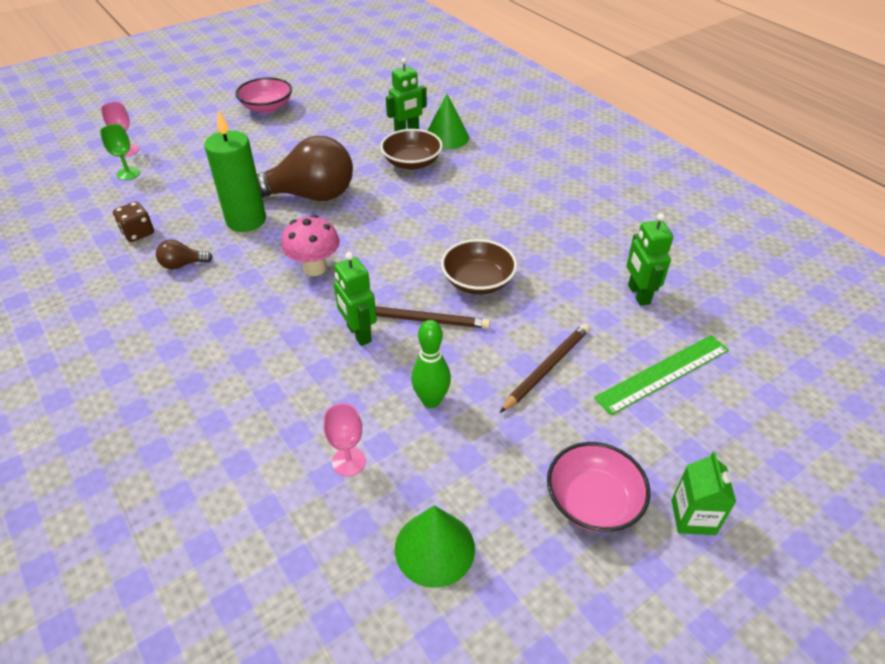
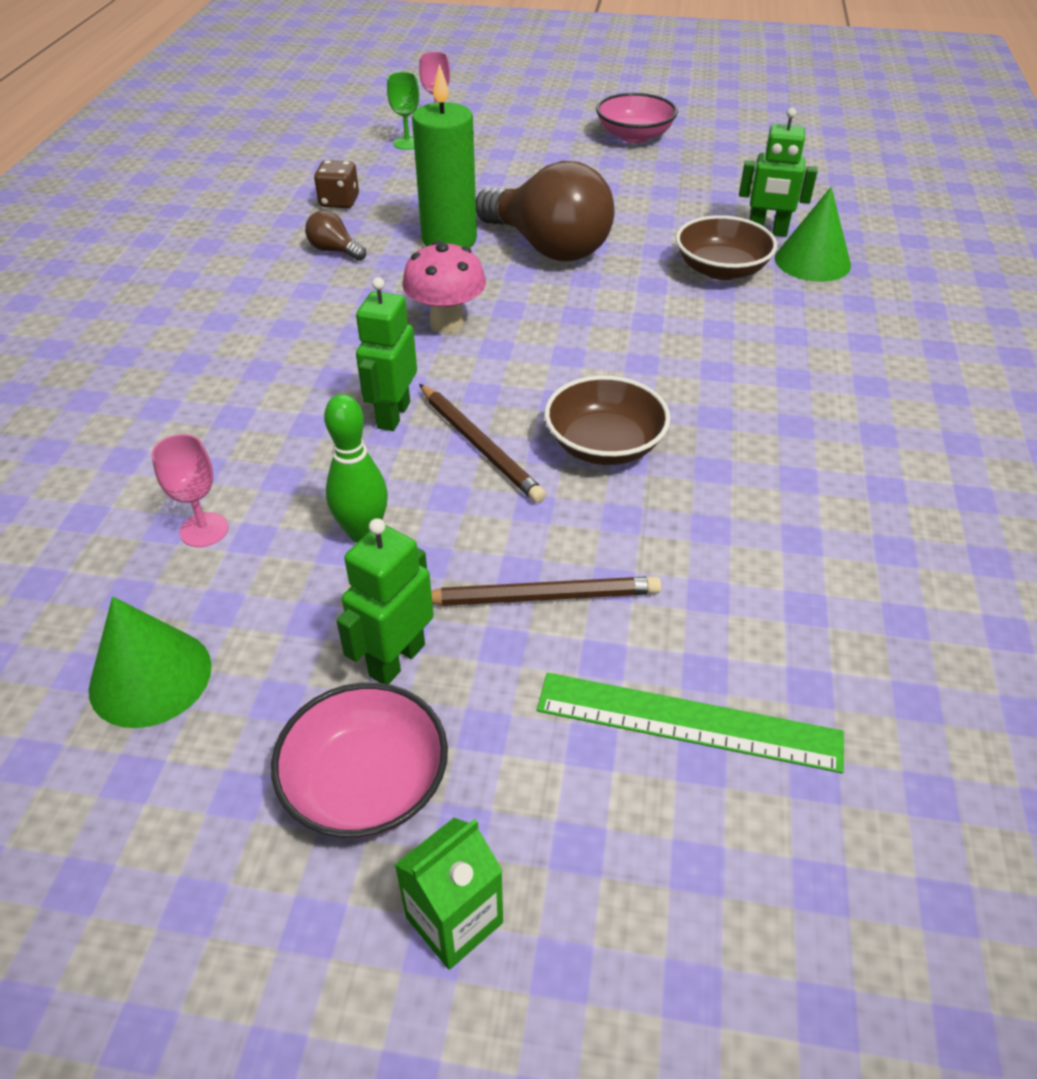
camera: 45 degrees right, 0 degrees up
green robot [627,213,673,306] -> green robot moved to [336,518,434,684]

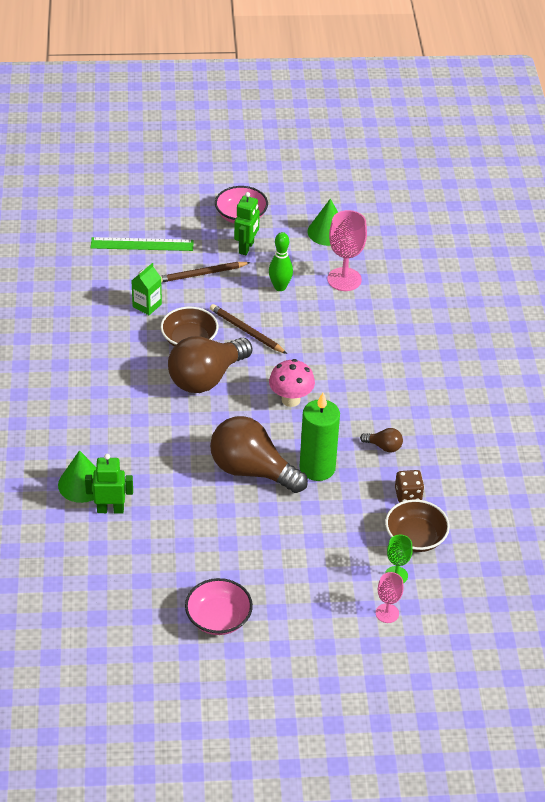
camera: 165 degrees right, 0 degrees up
pink goblet [151,434,229,547] -> pink goblet [327,210,367,291], size x1.75
green robot [356,277,417,431] -> none
green carton [394,818,503,970] -> green carton moved to [131,263,162,315]
brown bowl [676,215,777,280] -> brown bowl moved to [385,500,450,552]
none -> brown light bulb [168,336,253,393]

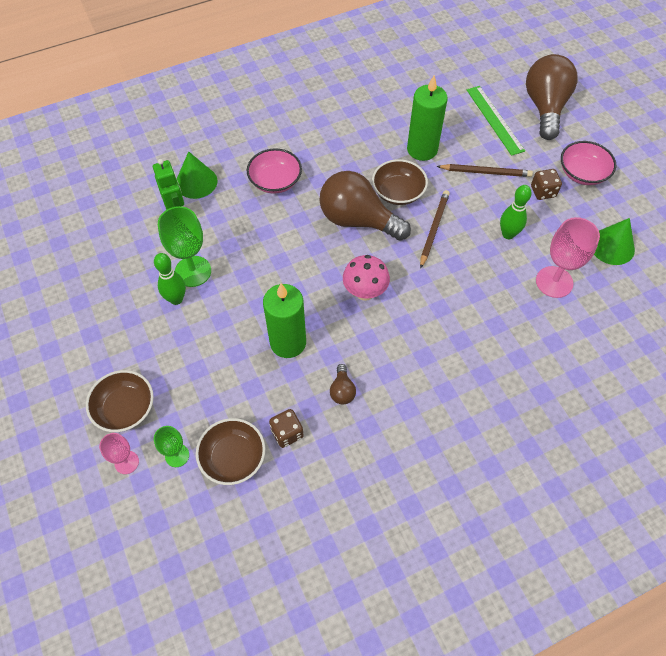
camera: 70 degrees right, 15 degrees up
green carton [131,263,162,315] -> green candle [407,75,448,161]
brown pencil [160,262,251,283] -> brown pencil turned 135 degrees clockwise [436,164,533,177]
pink bowl [185,578,253,635] -> pink bowl moved to [247,148,302,194]
brown light bulb [210,416,308,493] -> brown light bulb moved to [526,54,578,140]
green robot [234,192,260,255] -> brown dice [531,169,562,200]
none -> brown bowl [86,370,154,432]
none -> green bowling pin [154,253,186,305]
none -> green goblet [158,206,211,287]

